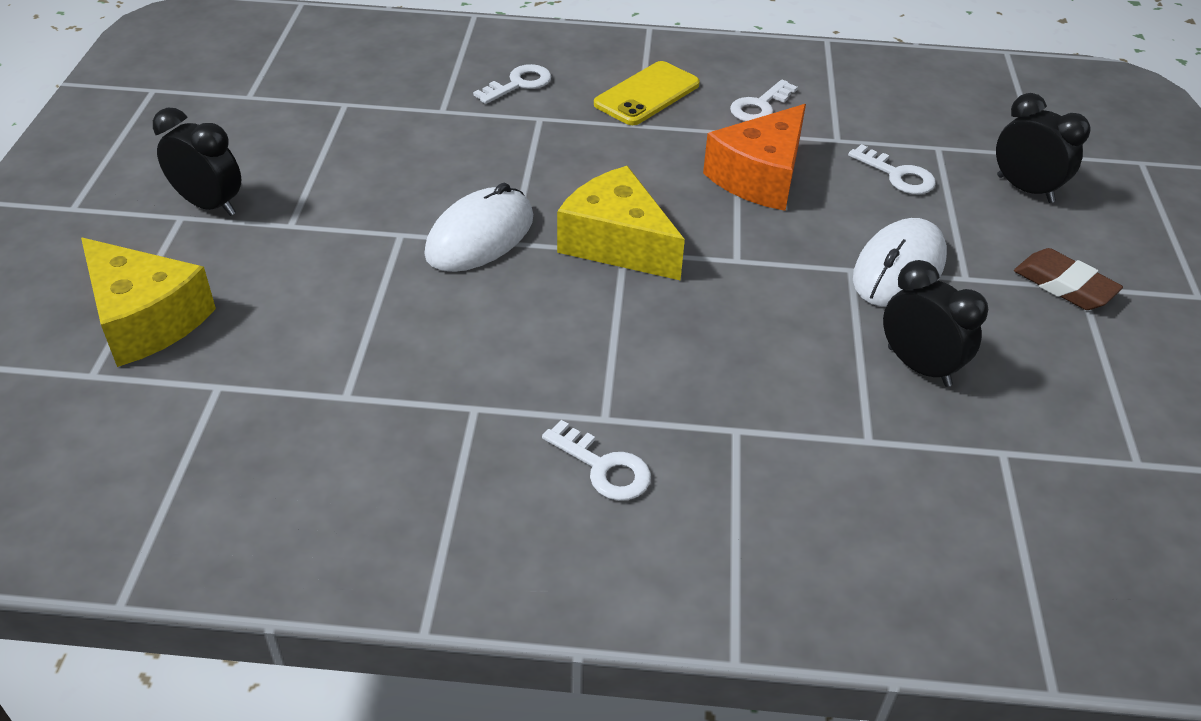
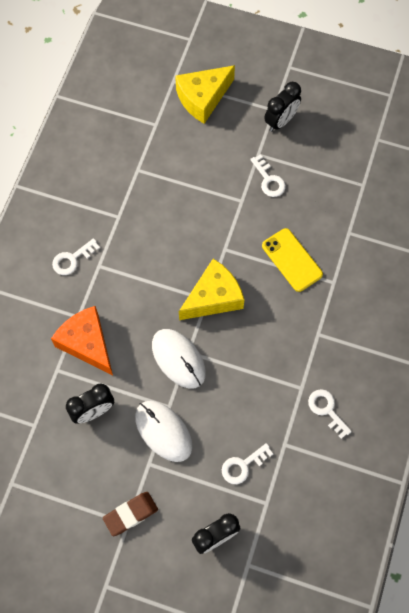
camera: 105 degrees right, 25 degrees up
white mouse [424,183,533,272] -> white mouse moved to [152,329,206,389]
white key [473,64,551,104] -> white key moved to [250,154,286,197]
yellow phone [594,61,700,125] -> yellow phone moved to [262,228,323,292]
orange cheese [703,104,806,211] -> orange cheese moved to [51,306,113,376]

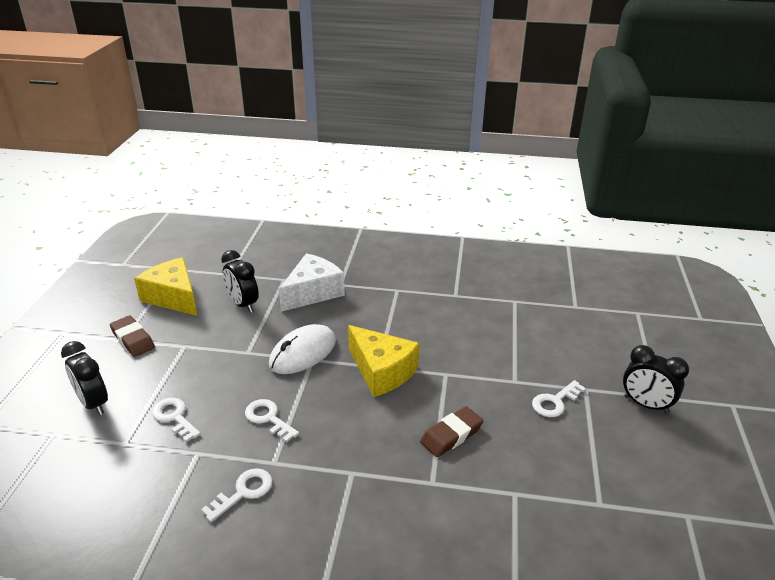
camera: 80 degrees right, 35 degrees down
orange cheese [51,306,113,376] -> white cheese [279,253,345,312]
white key [52,238,100,275] -> white key moved to [245,399,299,442]
white mouse [135,401,192,462] -> none
yellow cheese [175,65,235,124] -> yellow cheese moved to [134,257,197,316]
yellow phone [262,228,323,292] -> brown eraser [420,406,483,457]

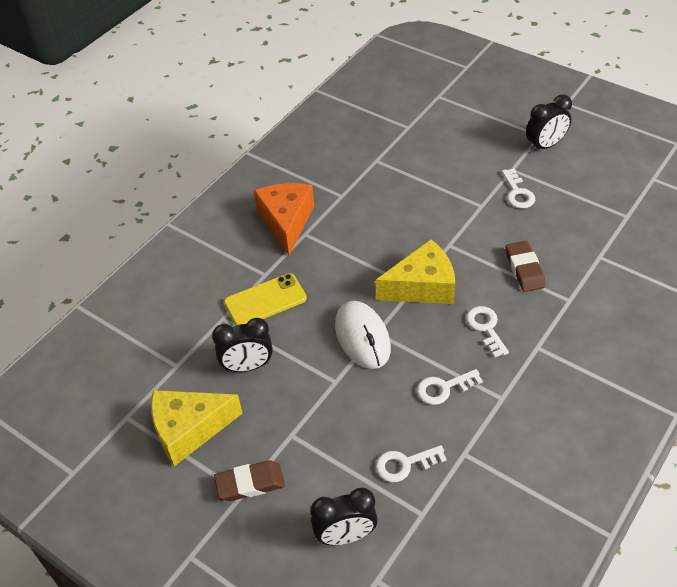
camera: 60 degrees left, 15 degrees up
white key [201,468,272,522] -> white key moved to [466,306,509,358]
white cheese [279,253,345,312] -> yellow phone [224,273,307,326]
none -> orange cheese [254,183,314,255]

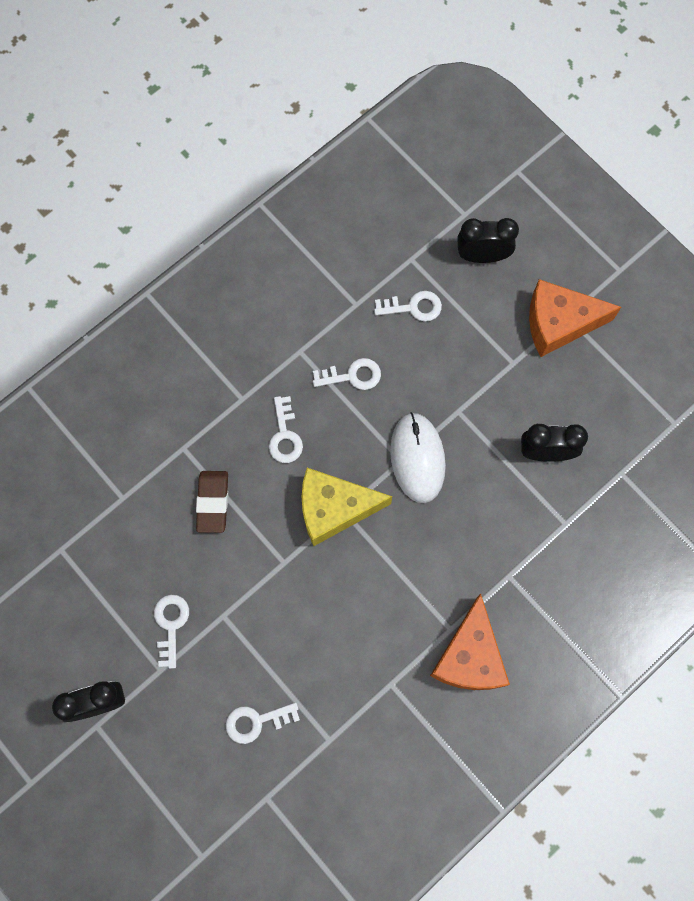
camera: 170 degrees left, 25 degrees up
yellow cheese [151,390,243,466] -> none
brown eraser [214,460,285,501] -> orange cheese [529,279,621,357]
yellow phone [224,273,307,326] -> none
none -> white key [226,703,300,744]

